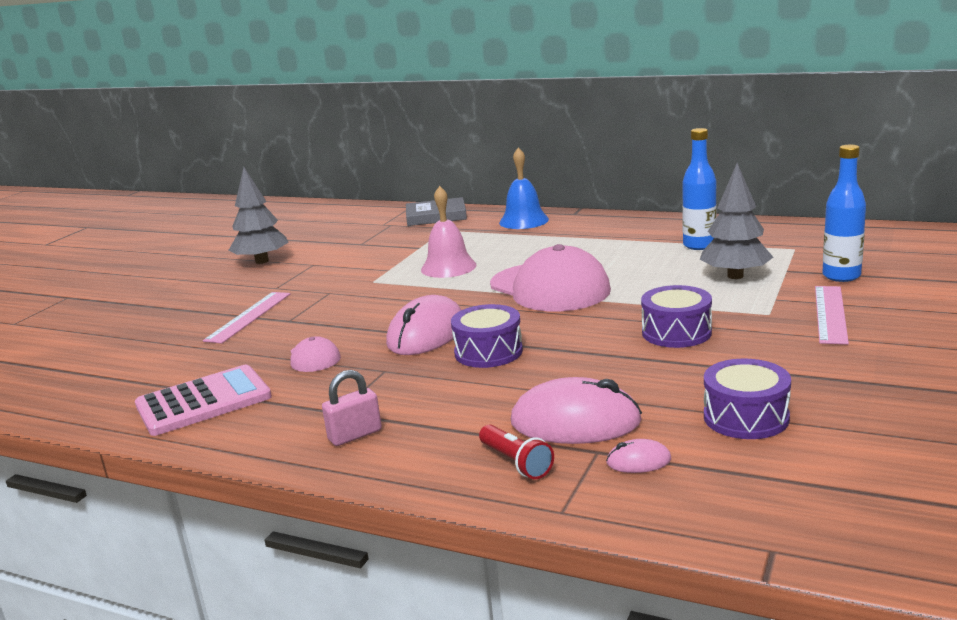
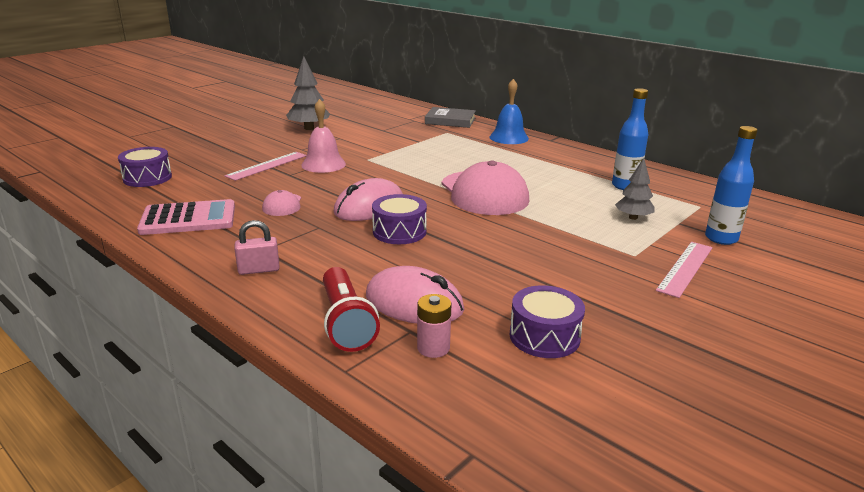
camera: 15 degrees right, 5 degrees up
pink bell [421,186,476,278] -> pink bell moved to [301,99,346,173]
red flashlight [479,425,554,479] -> red flashlight [323,267,380,352], size x1.63
pink mouse [606,439,671,473] -> pink battery [417,294,451,358]
purple drum [641,285,712,348] -> purple drum moved to [118,147,172,187]
grey tree [700,163,773,279] -> grey tree [615,158,655,220], size x0.65

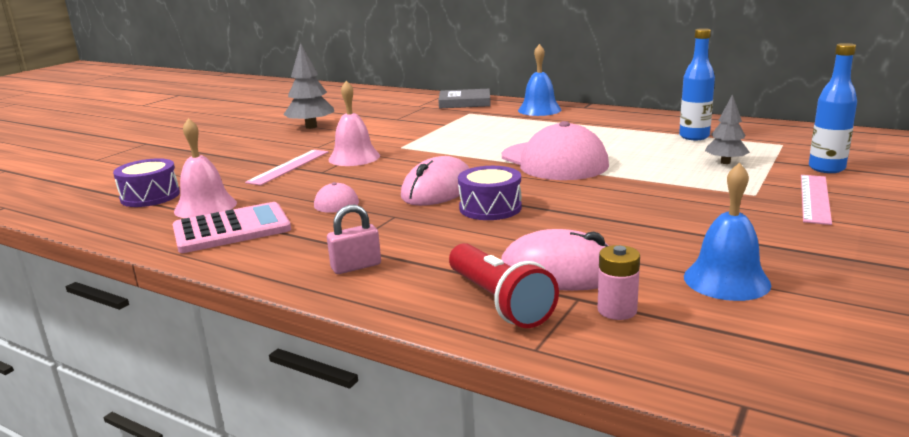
camera: 10 degrees left, 5 degrees down
purple drum [509,285,585,358] -> blue bell [684,162,771,301]
none -> pink bell [174,118,237,218]

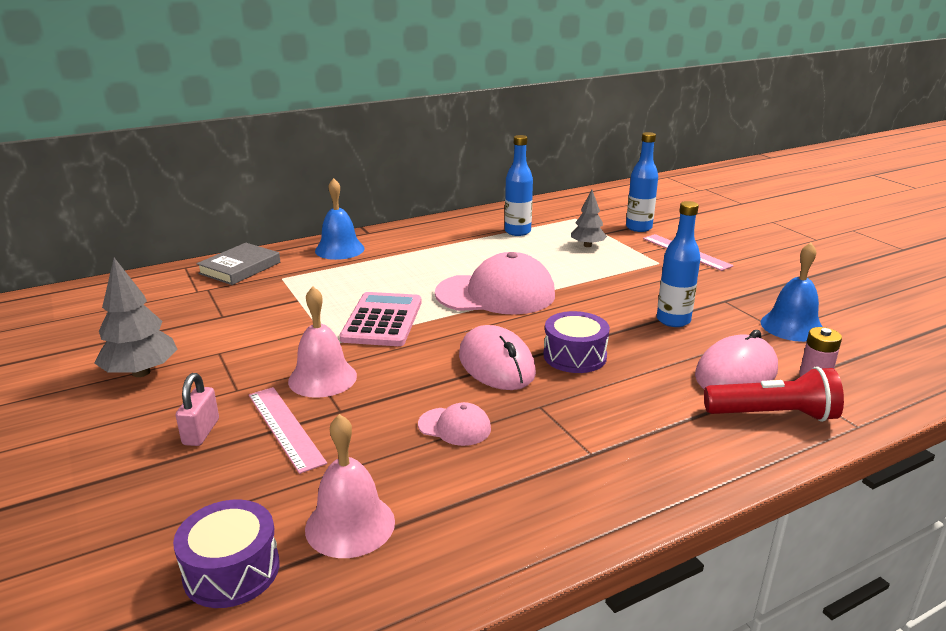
camera: 60 degrees left, 5 degrees up
pink calculator [173,202,291,253] -> pink calculator moved to [340,292,422,346]
pink padlock [327,205,381,274] -> pink padlock moved to [176,373,219,446]
none -> blue bottle [657,201,701,327]

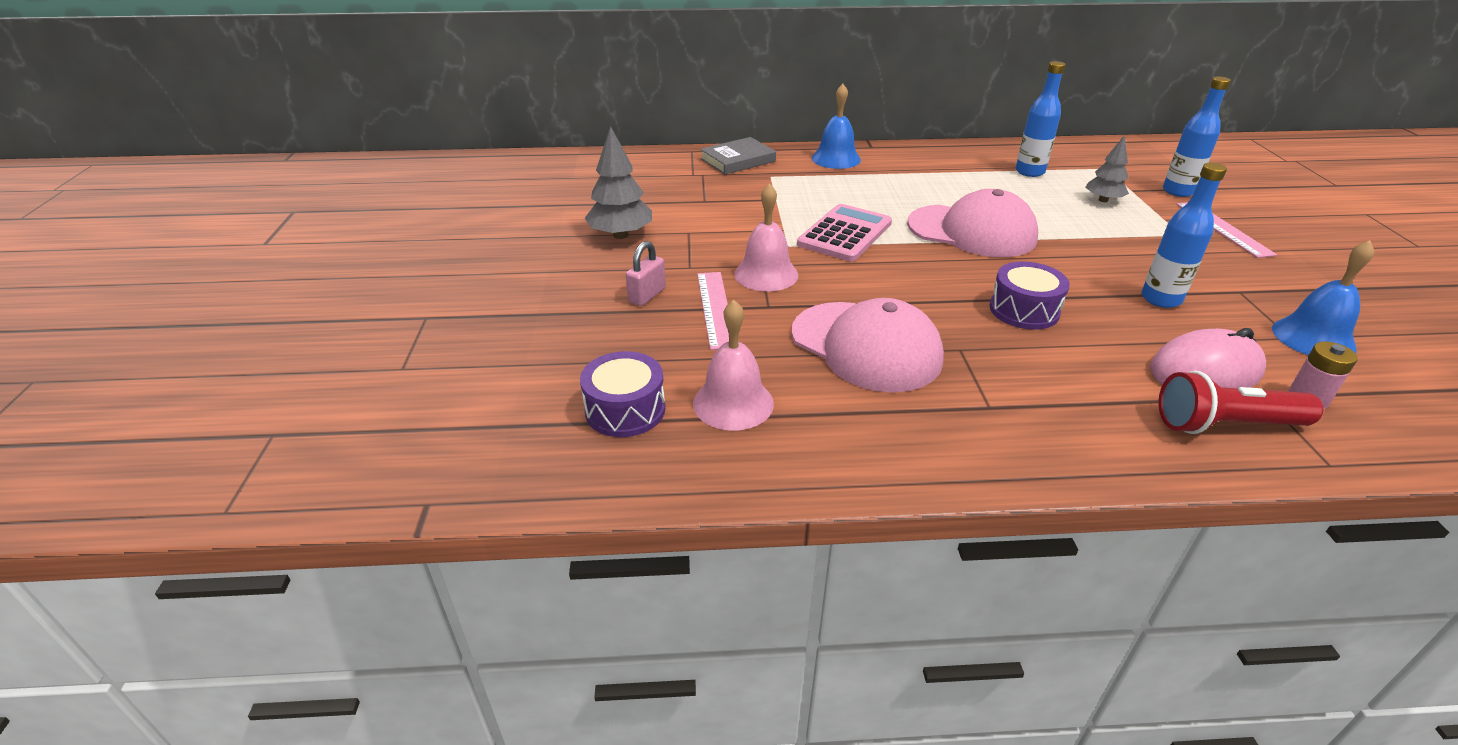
camera: 25 degrees right, 10 degrees up
pink cap [418,402,491,446] -> pink cap [791,298,944,392], size x2.17
pink mouse [459,325,536,390] -> none
red flashlight [704,367,844,422] -> red flashlight turned 150 degrees clockwise [1158,371,1323,434]

